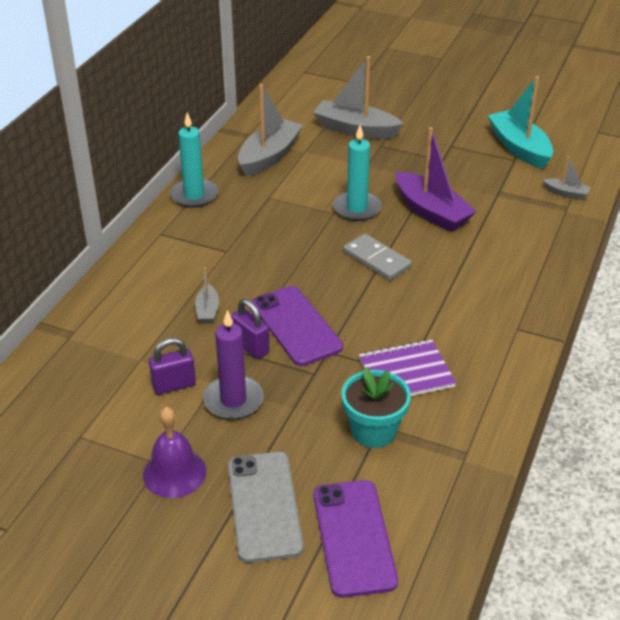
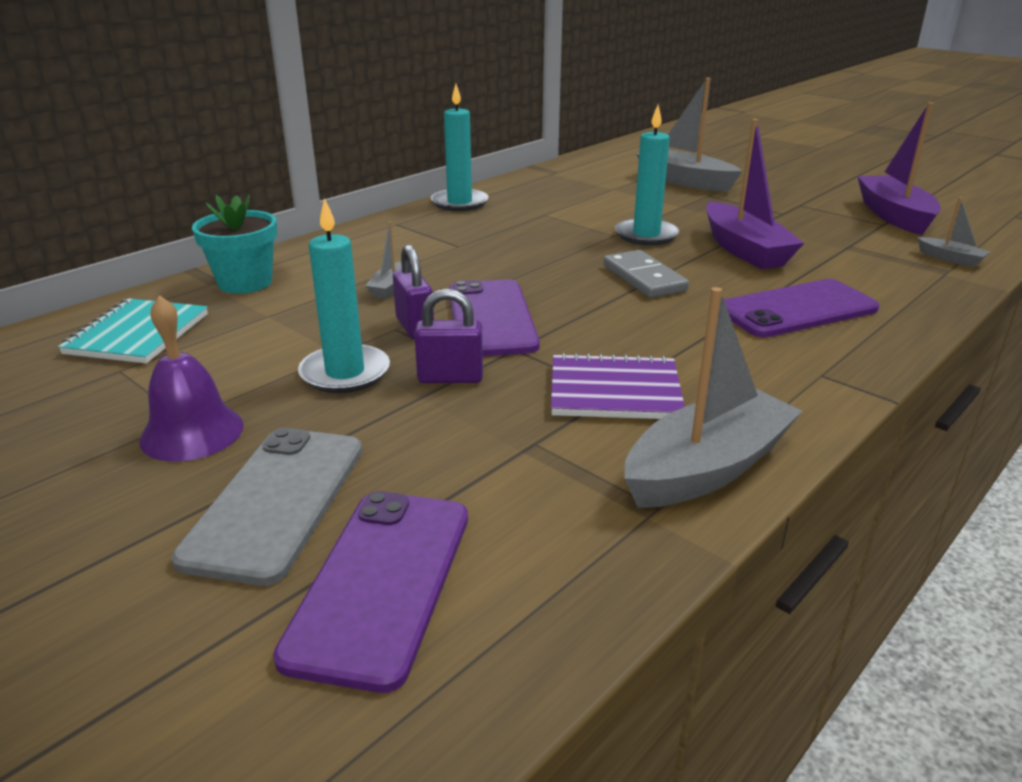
camera: 20 degrees right, 10 degrees down
purple padlock [149,338,196,395] -> purple padlock moved to [414,288,483,383]
purple candle [203,310,264,419] -> turquoise candle [298,198,390,393]
grey boat [238,84,303,176] -> grey boat moved to [625,287,802,508]
turquoise flower pot [341,367,411,448] -> turquoise flower pot moved to [192,195,277,294]
turquoise boat [488,76,553,169] -> purple boat [857,102,941,235]
none -> turquoise notebook [58,298,208,364]
none -> purple phone [724,279,879,338]

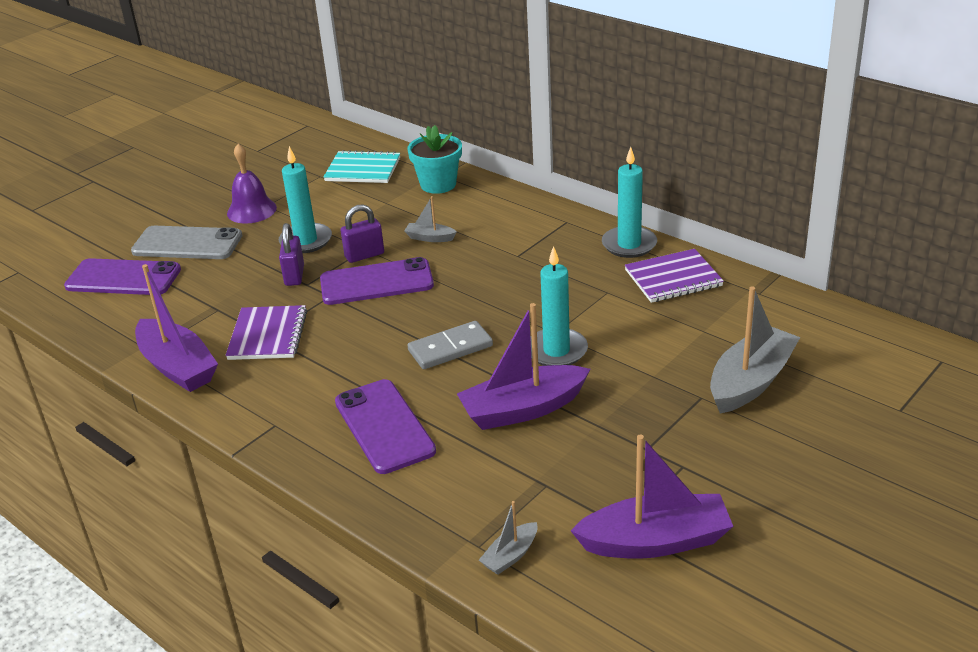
camera: 90 degrees right, 5 degrees up
grey boat [625,287,802,508] -> purple boat [135,264,218,392]
none -> purple notebook [625,249,724,303]

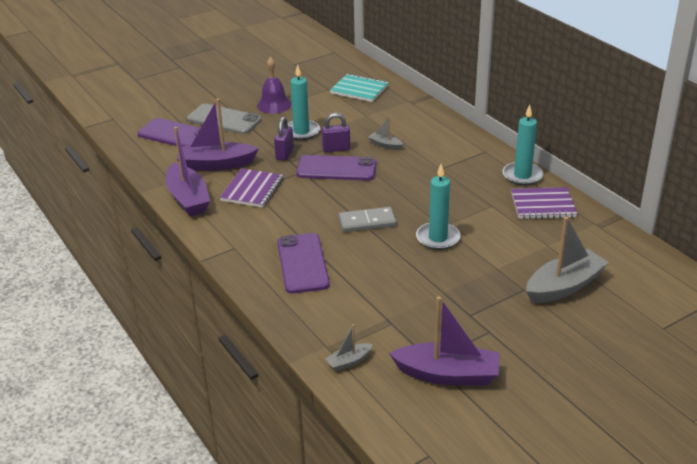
camera: 15 degrees right, 0 degrees up
turquoise flower pot [407,125,462,194] -> none
purple boat [457,303,590,430] -> purple boat moved to [177,98,259,171]

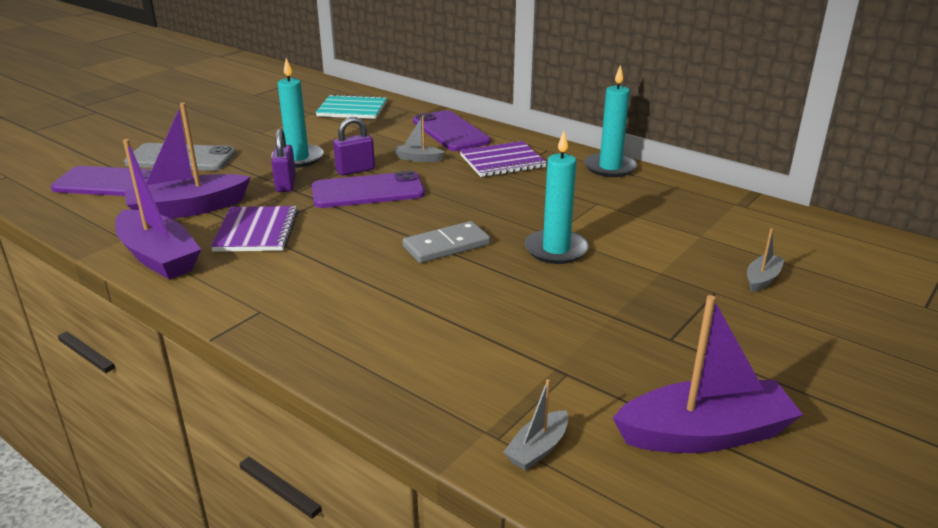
camera: 20 degrees left, 5 degrees down
purple bell [257,57,292,114] -> none
purple phone [277,233,330,294] -> purple phone moved to [413,110,491,151]
purple notebook [511,187,577,219] -> purple notebook moved to [460,141,547,177]
grey boat [526,217,609,303] -> grey boat [747,228,785,292], size x0.48

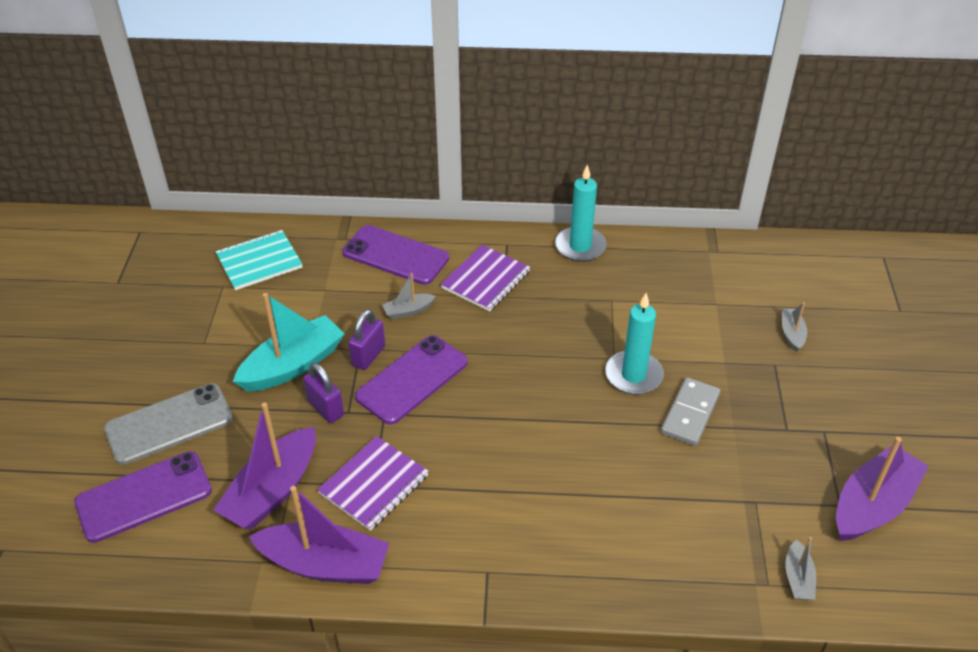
camera: 35 degrees left, 15 degrees up
purple notebook [210,206,298,252] -> purple notebook turned 75 degrees clockwise [317,436,429,531]
turquoise candle [271,58,323,168] -> turquoise boat [233,293,345,392]
grey domino [402,221,490,263] -> grey domino moved to [661,377,721,446]

